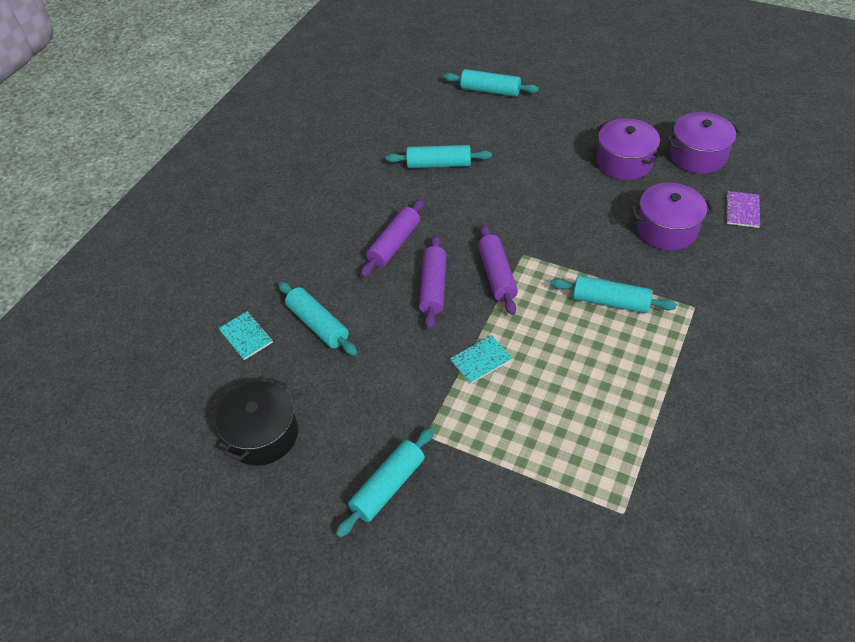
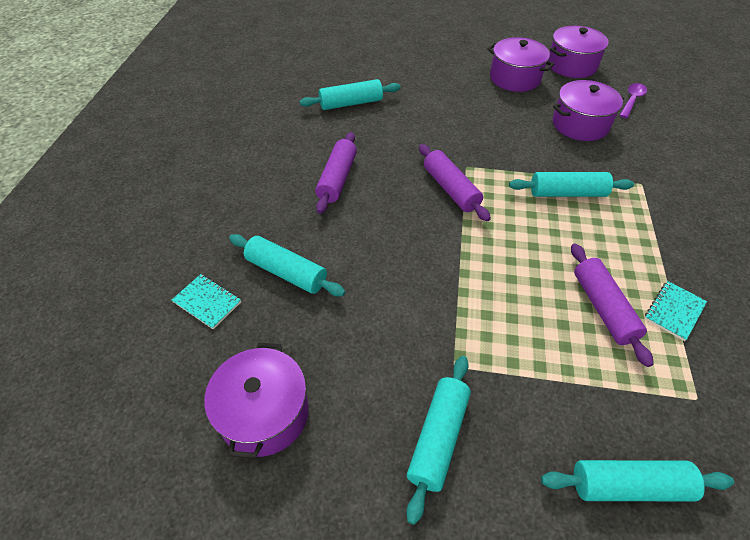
camera: 20 degrees left, 0 degrees up
black pot [215,378,298,466] -> purple pot [204,343,309,459]
purple rolling pin [419,235,447,330] -> purple rolling pin moved to [571,243,653,367]
turquoise rolling pin [443,69,539,97] -> turquoise rolling pin moved to [541,460,734,502]
turquoise notebook [450,335,512,384] -> turquoise notebook moved to [645,281,707,341]
purple notebook [726,191,760,228] -> purple spoon [619,83,647,118]

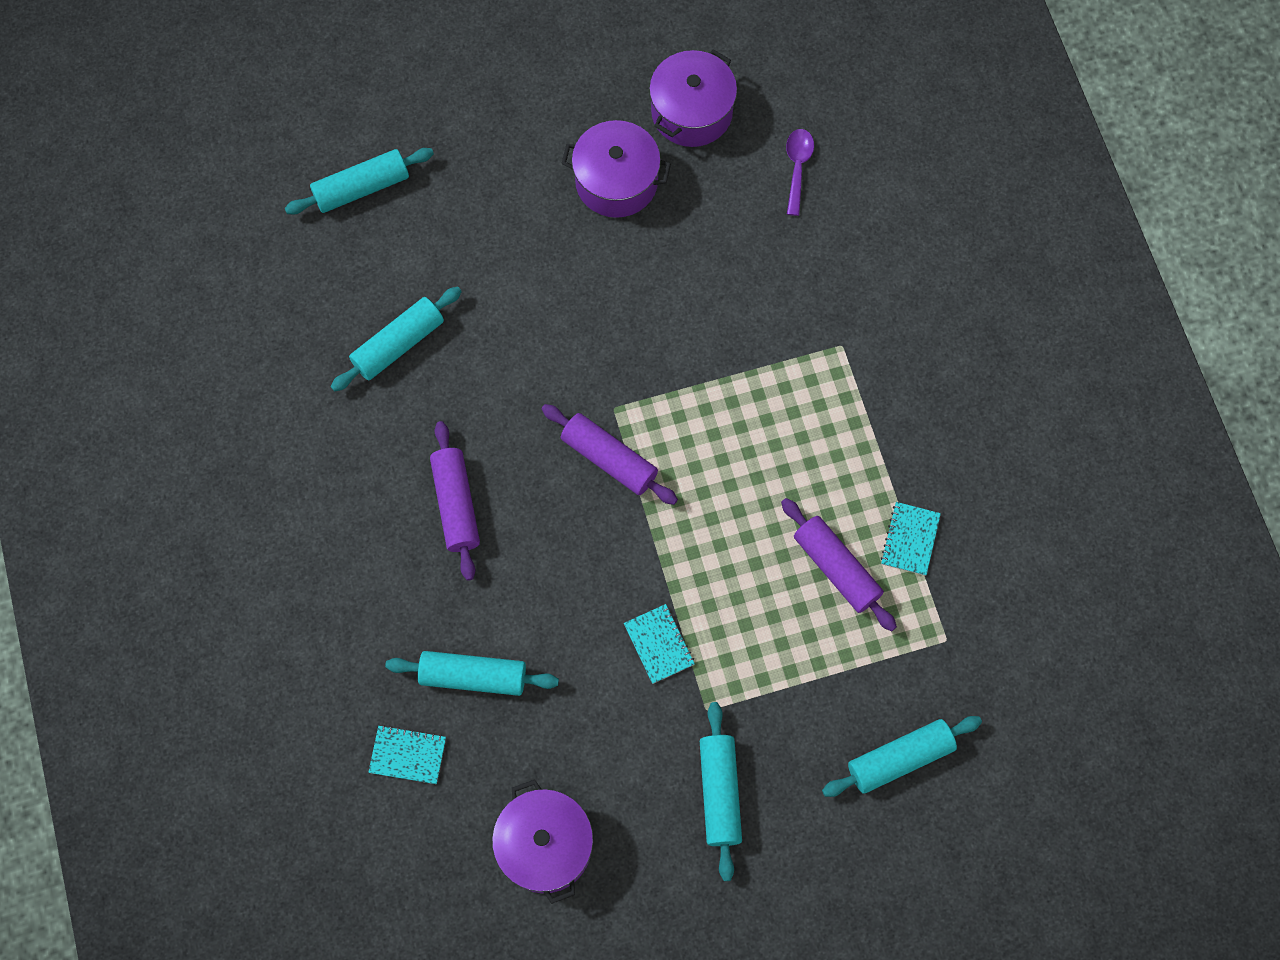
camera: 25 degrees left, 20 degrees up
turquoise rolling pin [509,172,634,197] -> turquoise rolling pin moved to [285,148,434,215]
purple pot [553,80,624,141] -> none
none -> turquoise notebook [624,604,695,684]

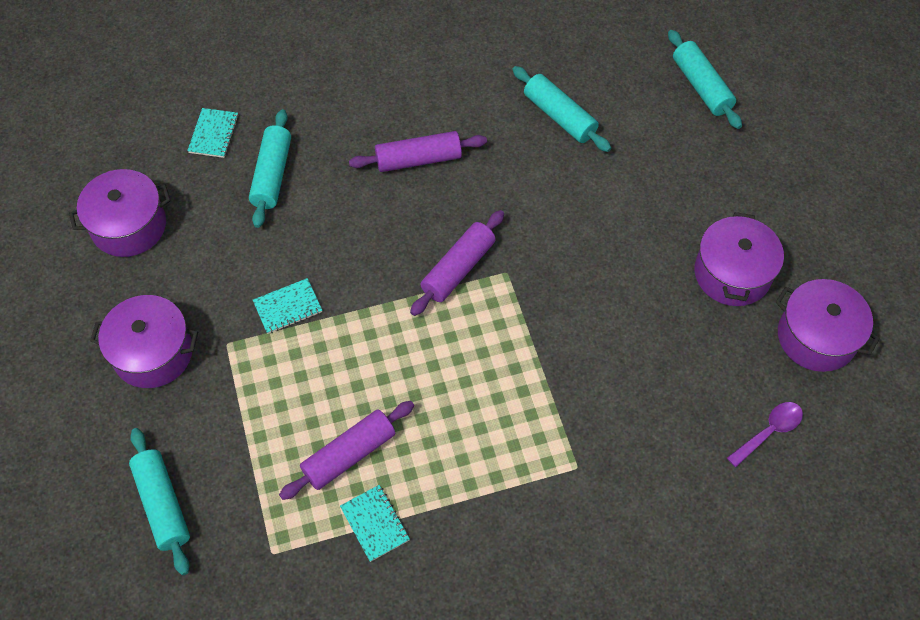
camera: 90 degrees right, 10 degrees down
turquoise rolling pin [700,702,742,881] -> purple pot [90,295,198,388]
purple spoon [786,129,814,216] -> purple spoon turned 45 degrees counterclockwise [727,402,803,467]
turquoise notebook [880,502,941,576] -> turquoise notebook turned 45 degrees clockwise [340,485,410,562]

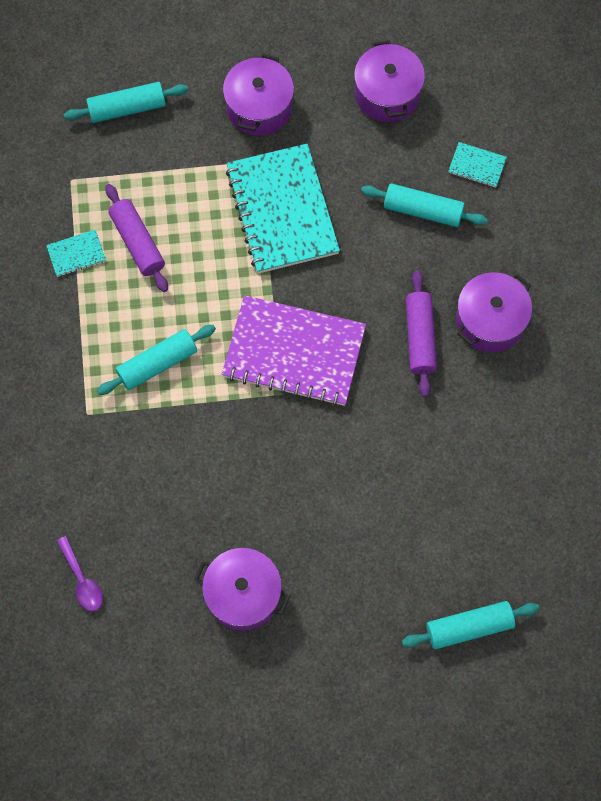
camera: 100 degrees right, 10 degrees up
turquoise notebook [253,278,322,334] -> turquoise notebook [226,144,340,274], size x2.40
purple rolling pin [410,210,504,316] -> purple notebook [222,295,366,406]
turquoise rolling pin [512,66,611,152] -> turquoise rolling pin moved to [97,325,216,395]
purple pot [776,279,880,372] -> purple pot moved to [456,272,532,352]

